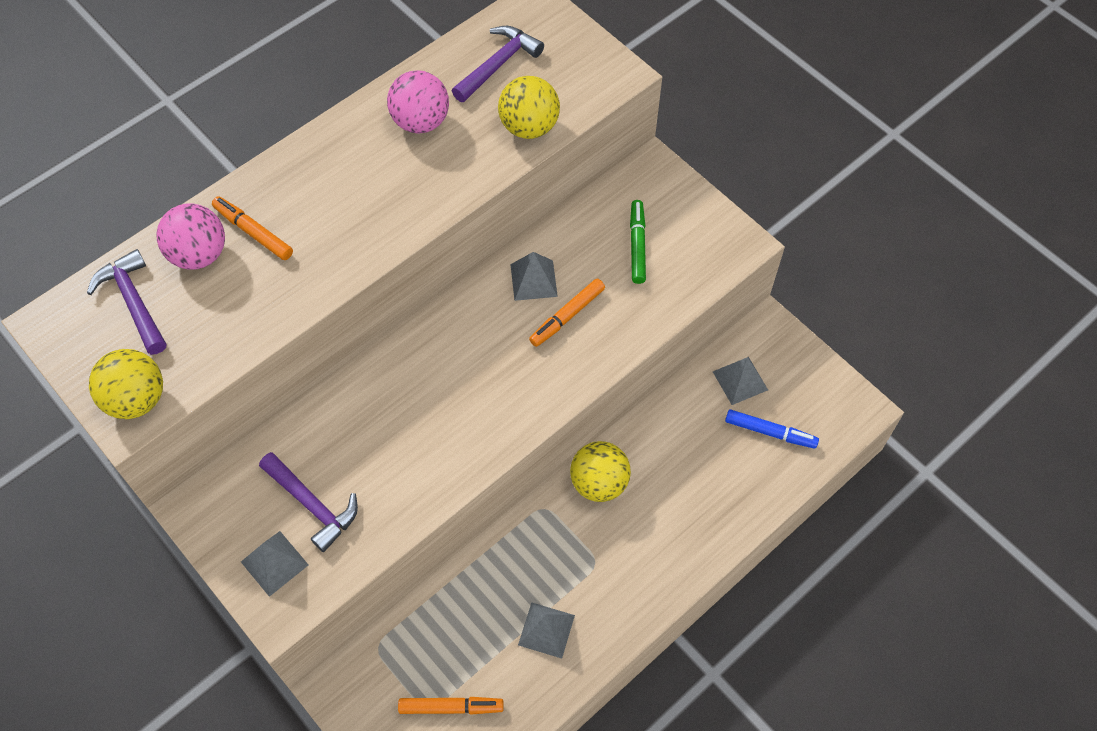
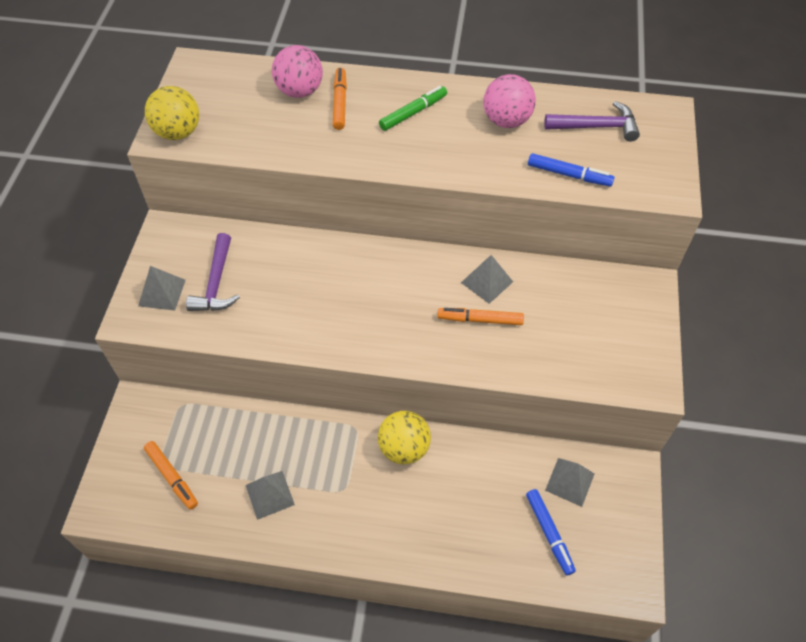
camera: 50 degrees right, 5 degrees down
purple hammer [87,249,166,355] -> none
yellow ball [498,76,560,139] -> blue marker [528,153,614,187]
green marker [630,200,646,284] -> green marker moved to [379,86,447,131]

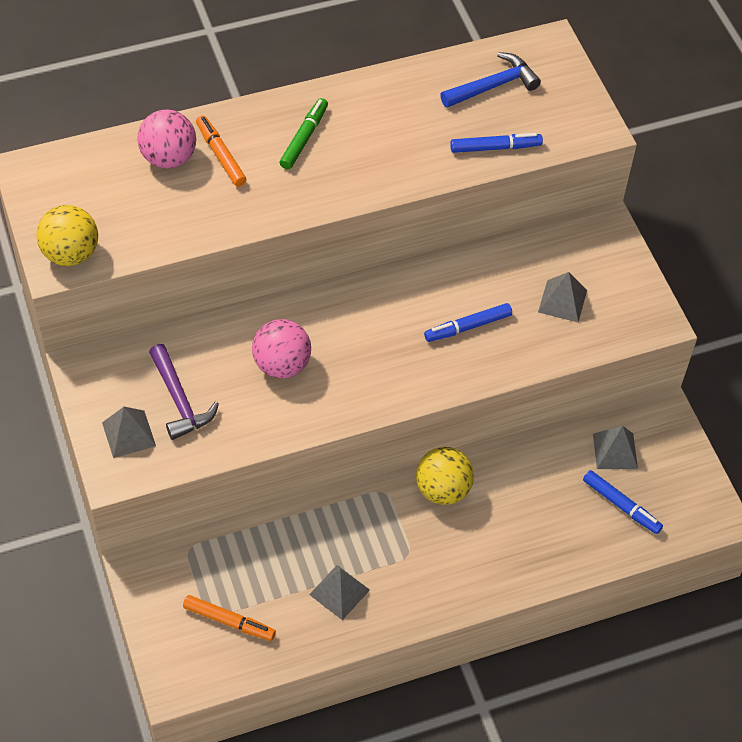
camera: 30 degrees left, 0 degrees up
orange marker [437,308,524,325] -> blue marker [424,303,512,342]
grey pyramid [461,255,513,304] -> grey pyramid moved to [538,272,587,322]
pink ball [483,74,536,128] -> pink ball moved to [252,319,311,378]
purple hammer [544,101,640,142] -> blue hammer [440,52,541,108]

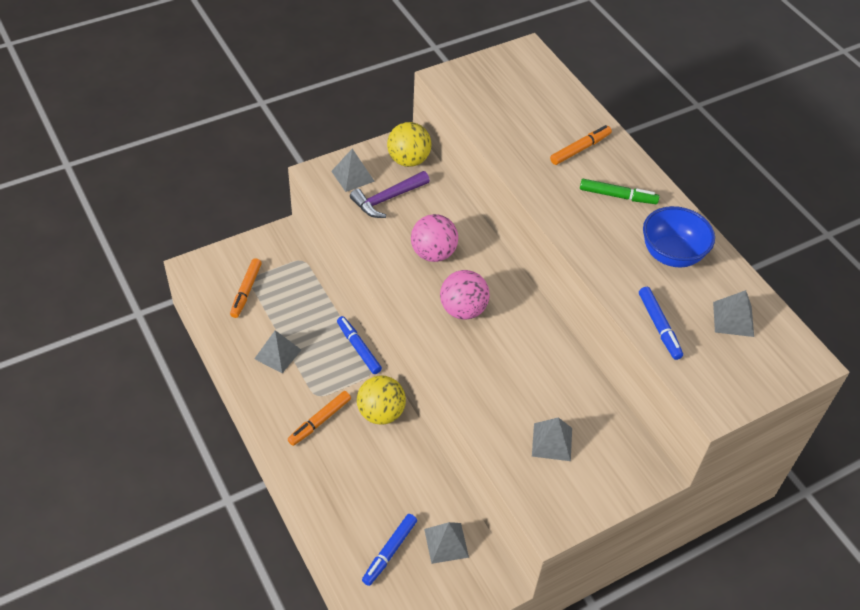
camera: 80 degrees right, 5 degrees down
yellow ball [37,205,98,266] -> yellow ball moved to [387,122,432,167]
pink ball [137,109,196,169] -> pink ball moved to [440,270,490,320]
blue marker [424,303,512,342] -> blue marker moved to [337,316,382,374]
blue hammer [440,52,541,108] -> grey pyramid [713,290,754,337]
none -> orange marker [288,391,351,446]
none -> blue bowl [643,206,715,267]

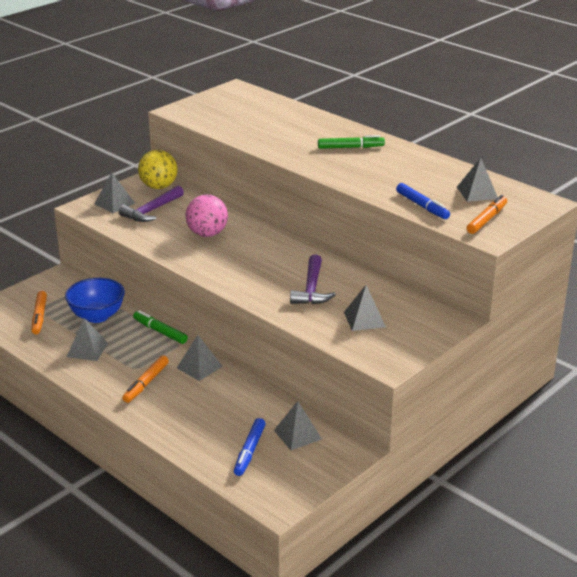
camera: 15 degrees left, 20 degrees down
blue marker [337,316,382,374] -> green marker [133,310,188,344]
yellow ball [357,375,406,425] -> grey pyramid [177,335,223,381]
pink ball [440,270,490,320] -> none
orange marker [550,125,612,165] -> orange marker moved to [467,195,507,234]
blue bowl [643,206,715,267] -> blue bowl moved to [65,278,125,323]
none -> purple hammer [290,254,336,305]

